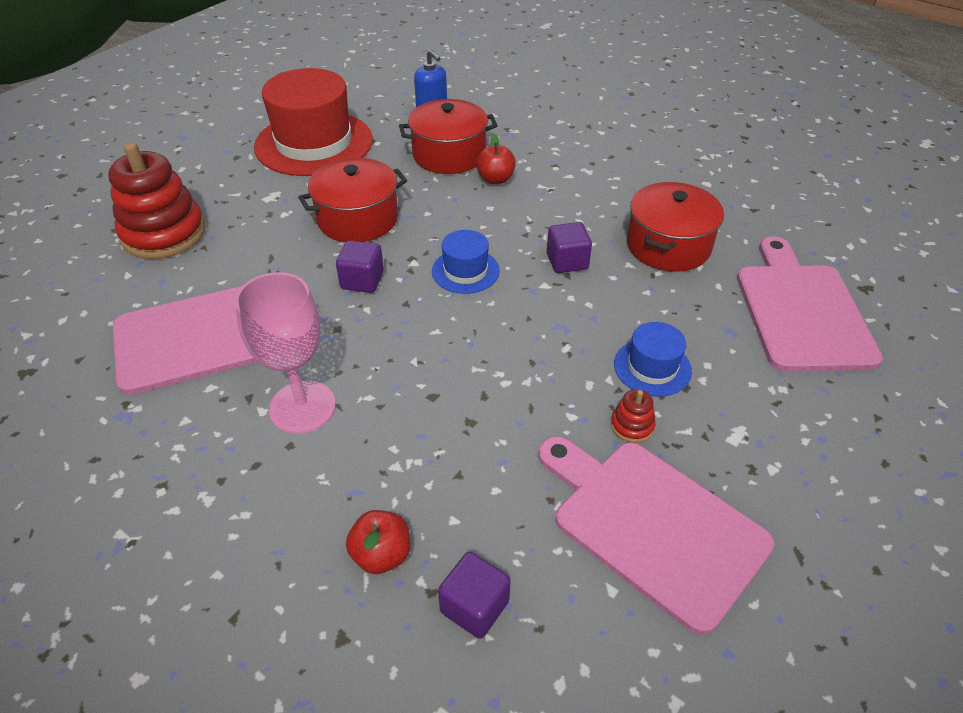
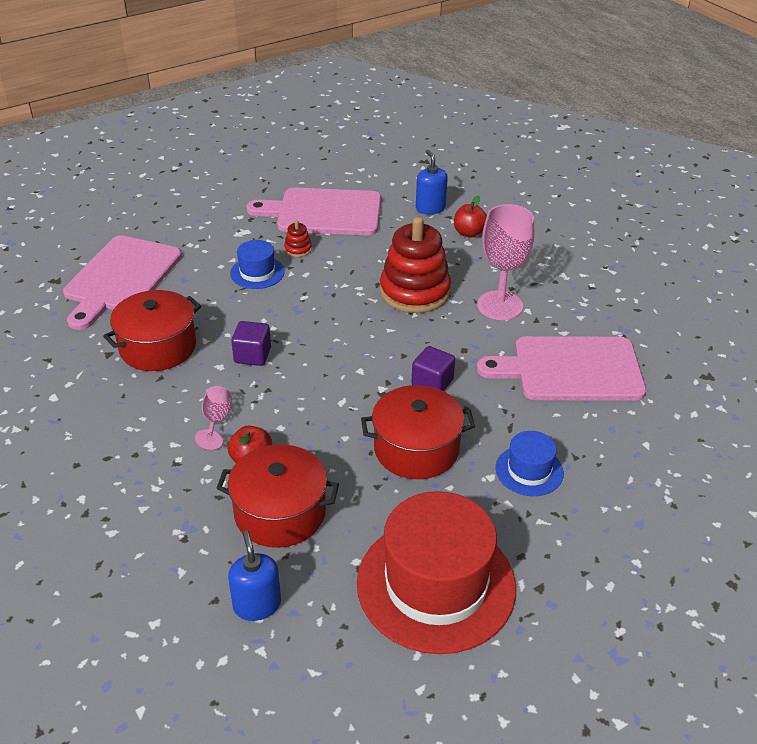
camera: 160 degrees left, 5 degrees down
red stacking toy [108,142,206,259] -> red stacking toy moved to [380,217,451,313]
blue hat [432,230,500,294] -> blue hat moved to [496,431,564,496]
purple cube [438,552,511,639] -> blue soap dispenser [416,150,448,214]
pink cutting board [538,436,775,635] -> pink cutting board turned 120 degrees clockwise [247,188,381,235]
none -> pink goblet [195,386,231,450]

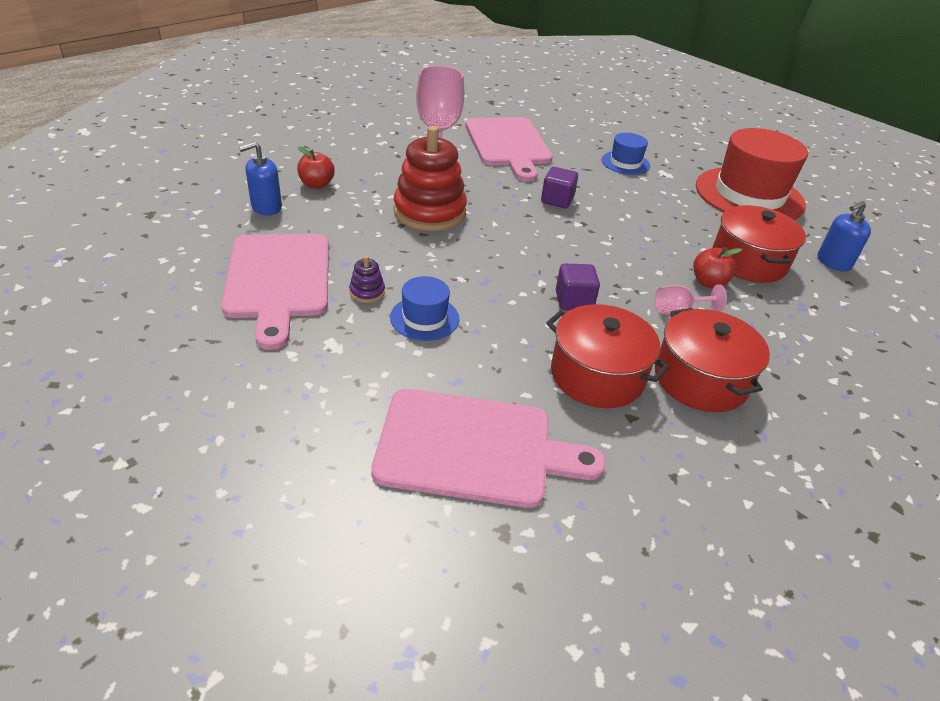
camera: 105 degrees left, 0 degrees up
red stacking toy [284,220,312,257] -> purple stacking toy [349,256,385,303]
red pot [361,385,475,479] -> red pot moved to [655,308,770,412]

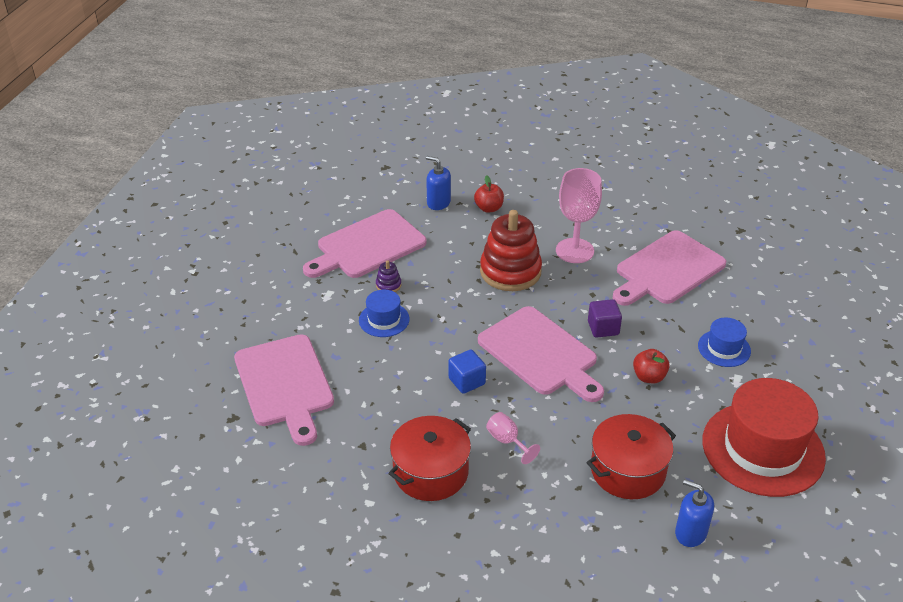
camera: 65 degrees right, 0 degrees up
red pot [546,304,669,408] -> none
purple cube [556,264,600,310] -> blue cube [448,350,486,394]
red apple [693,247,742,288] -> red apple moved to [633,349,670,384]
none -> pink cutting board [478,306,604,402]

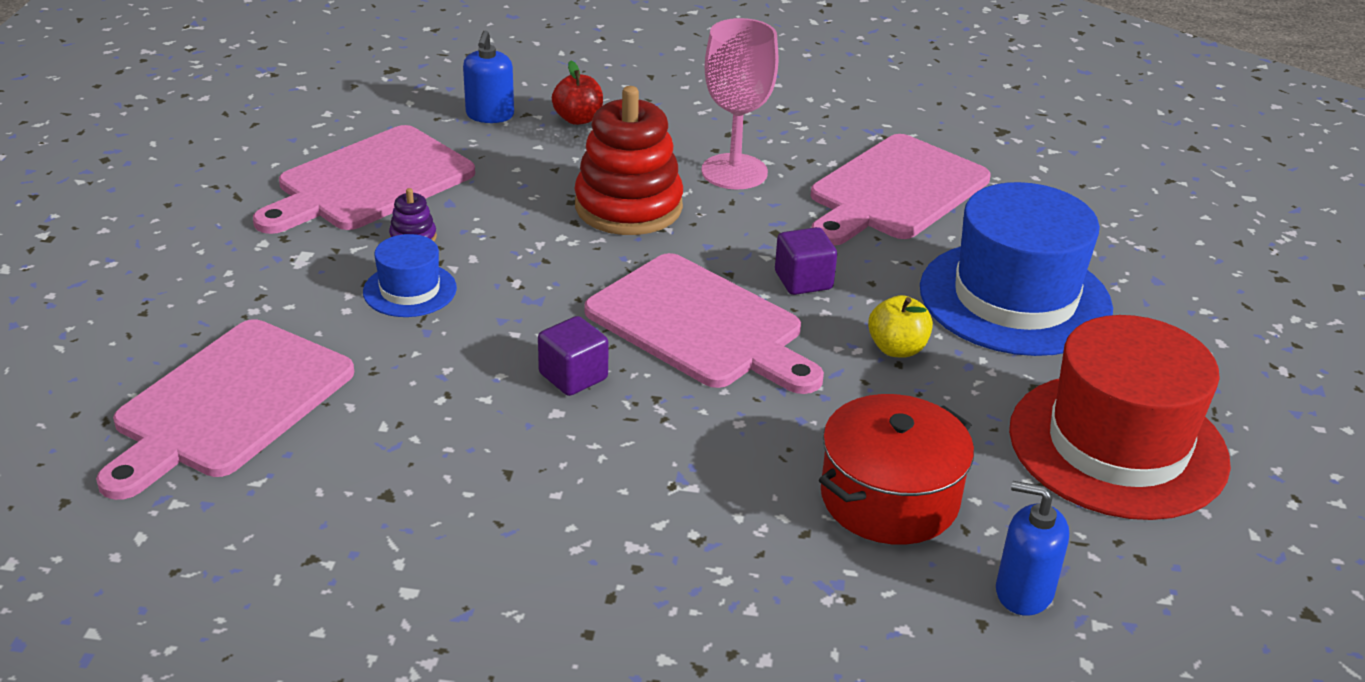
camera: 10 degrees left, 5 degrees down
pink cutting board [234,334,334,446] -> pink cutting board turned 60 degrees clockwise [96,319,354,500]
red pot [388,416,471,501] -> none
blue soap dispenser [426,156,451,210] -> blue soap dispenser turned 105 degrees counterclockwise [463,30,514,123]
blue cube [448,350,486,394] -> purple cube [538,316,608,396]
pink goblet [486,412,540,464] -> none
red apple [633,349,670,384] -> yellow apple [868,295,933,358]
blue hat [698,318,751,367] -> blue hat [920,182,1113,356], size x2.10

